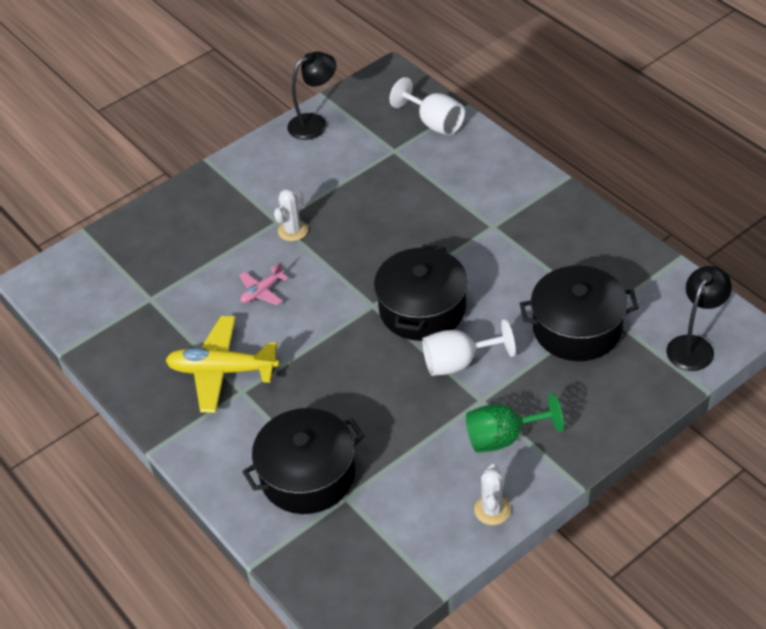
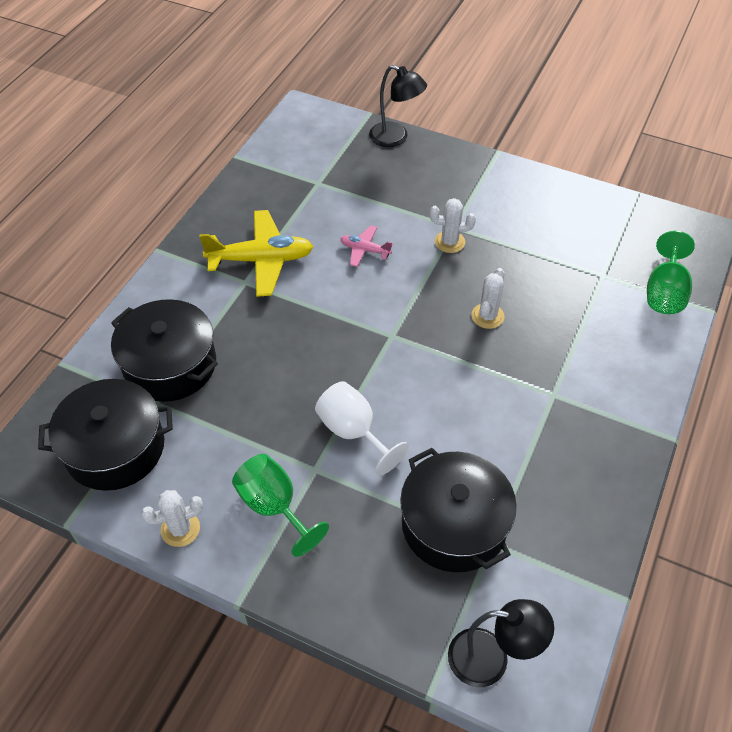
camera: 60 degrees right, 5 degrees up
yellow plane [165,316,279,413] -> yellow plane turned 105 degrees clockwise [199,210,313,297]
black lamp [287,51,336,140] -> black lamp moved to [369,65,427,147]
black pot [374,244,468,341] -> black pot moved to [38,379,173,491]
white goblet [390,77,465,136] -> green goblet [647,231,695,314]
none -> white cactus [471,268,505,329]

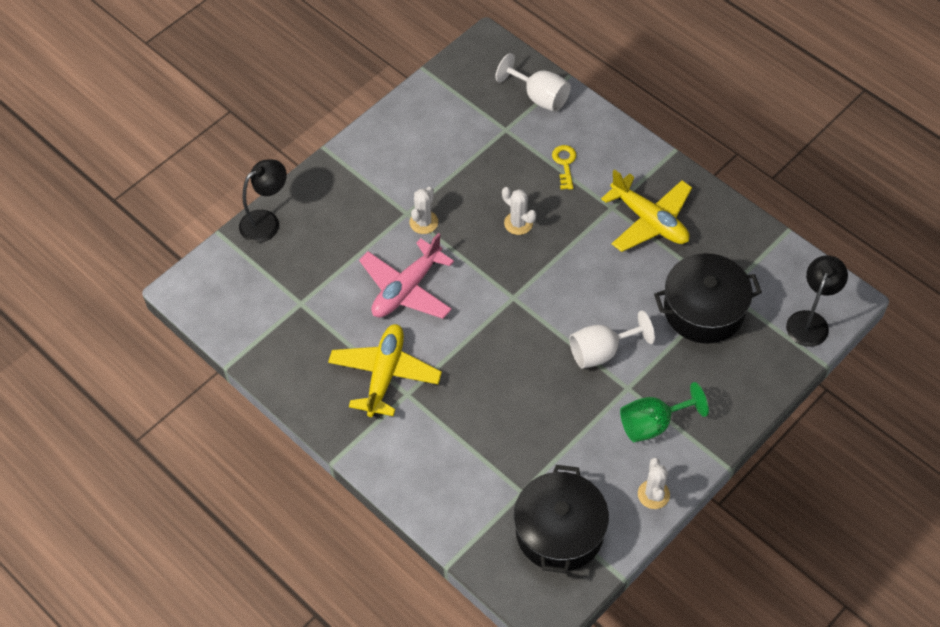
camera: 70 degrees left, 5 degrees up
black pot [111,299,218,402] -> none
pink plane [340,225,393,267] -> pink plane [359,233,454,319], size x1.98
green goblet [647,231,695,314] -> white goblet [495,53,571,112]
none -> yellow key [552,145,576,190]
none -> yellow plane [601,169,692,252]

